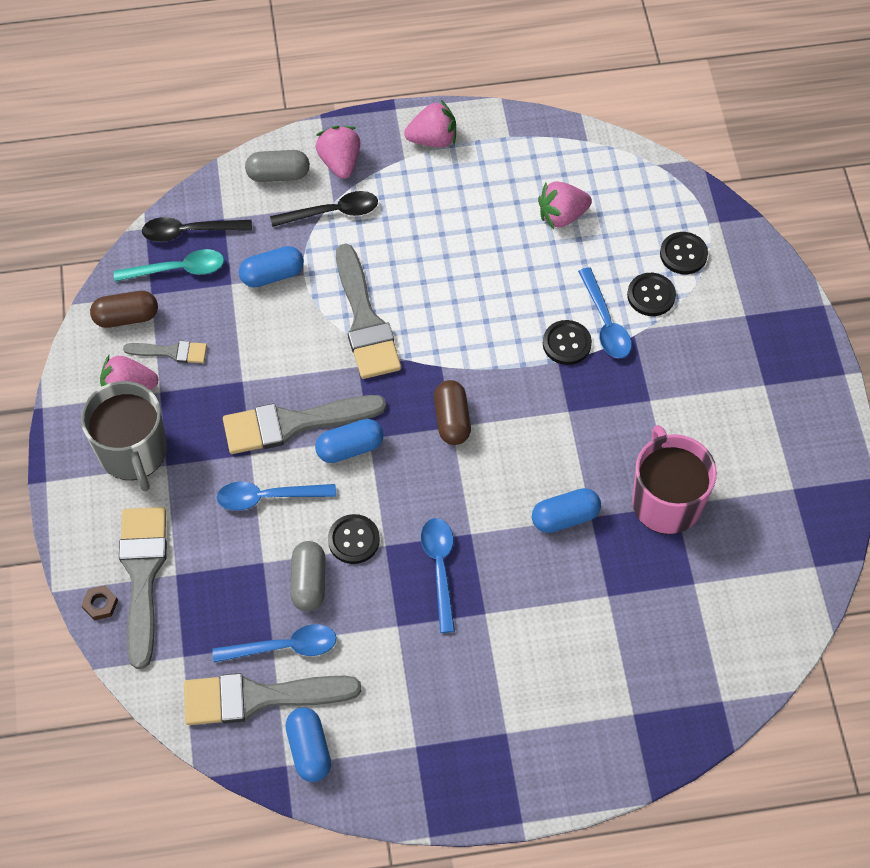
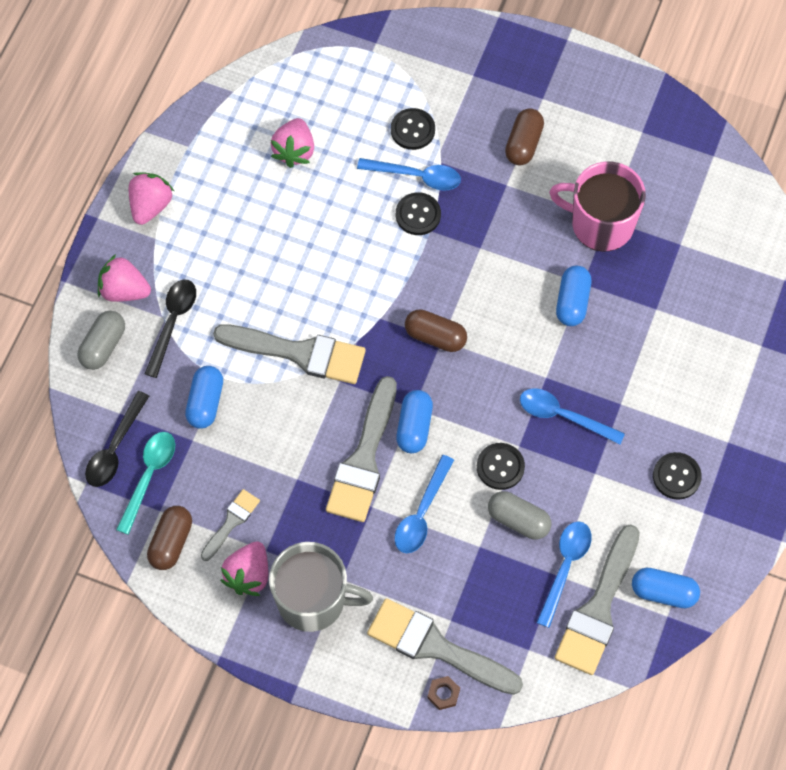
camera: 60 degrees left, 5 degrees up
black button [660,232,708,274] -> black button moved to [653,452,702,500]
none -> brown capsule [505,108,544,165]

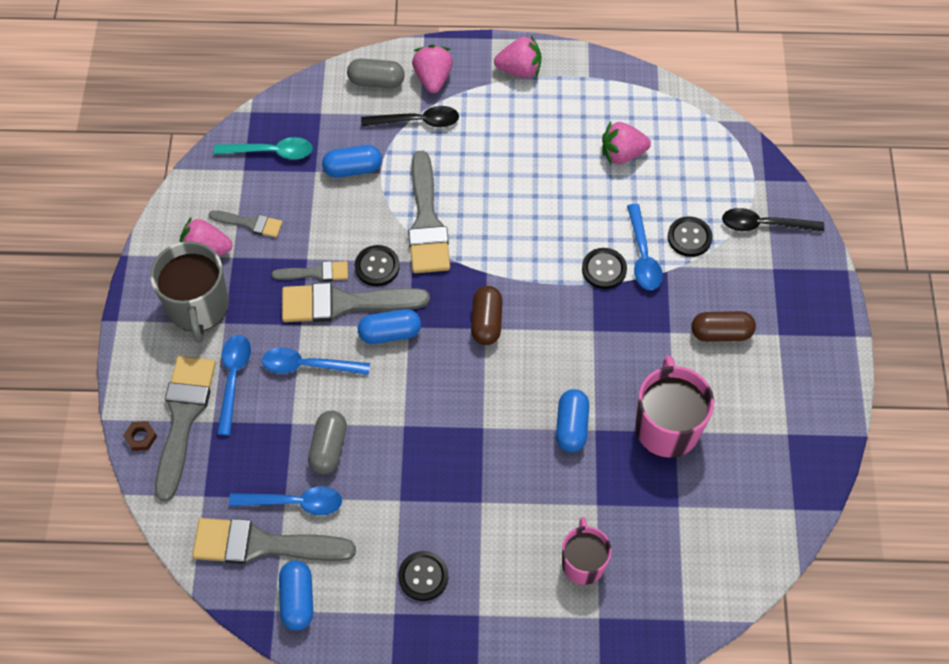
camera: 70 degrees right, 5 degrees down
black spoon [85,391,149,487] -> black spoon moved to [722,208,824,233]
brown capsule [147,506,192,570] -> none
black button [477,443,525,490] -> black button moved to [355,245,400,286]
blue spoon [520,388,625,445] -> blue spoon moved to [217,335,251,436]
blue capsule [556,266,591,326] -> blue capsule turned 75 degrees counterclockwise [556,389,589,452]
none -> grey brush [272,261,348,281]
none -> pink mug [562,517,612,585]

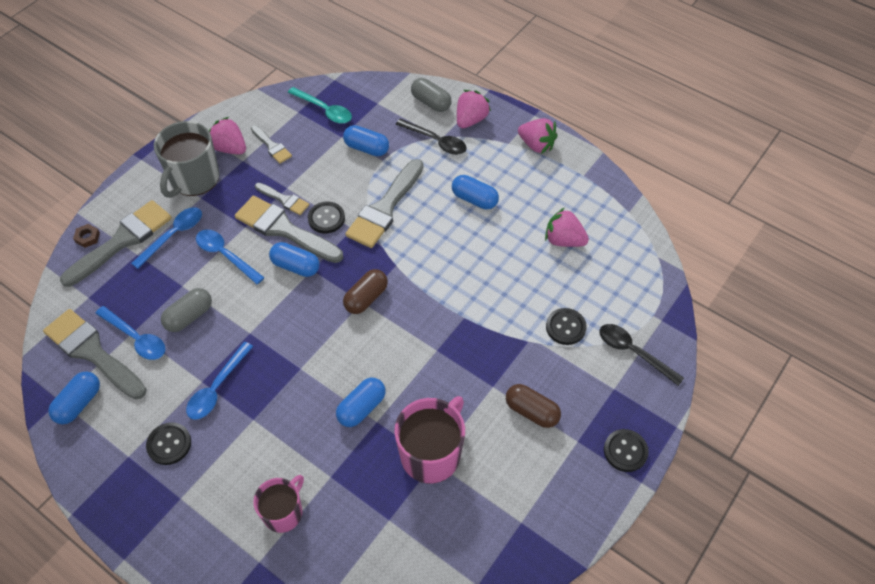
camera: 35 degrees right, 5 degrees down
black button [582,248,627,289] -> black button moved to [604,429,649,472]
blue spoon [627,204,663,290] -> blue spoon moved to [186,342,253,420]
none -> blue capsule [452,175,499,209]

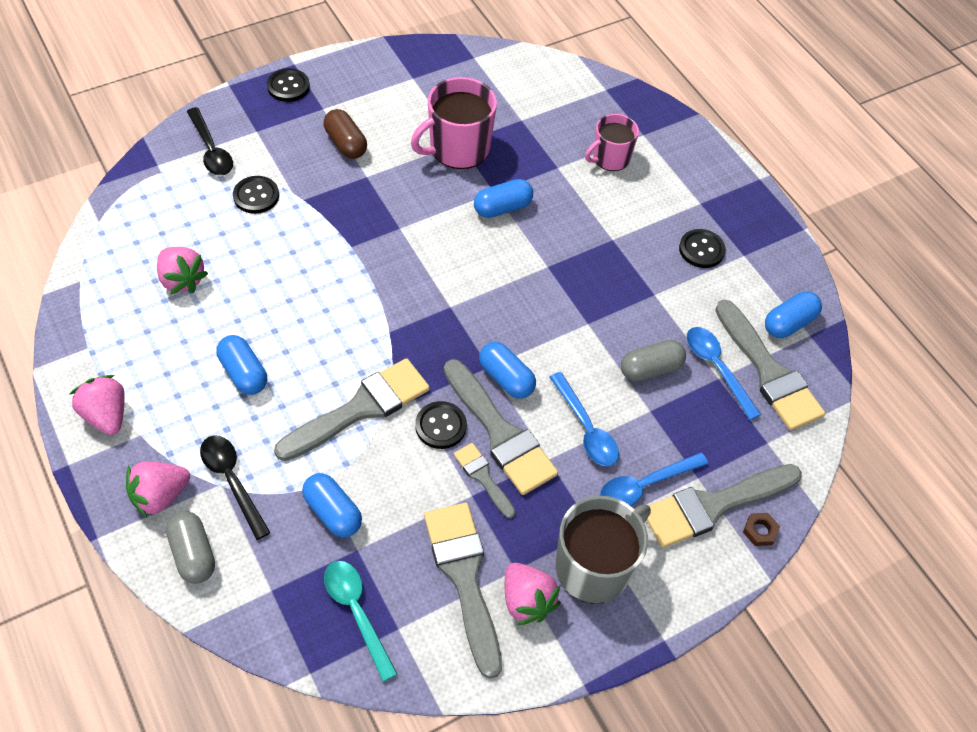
camera: 160 degrees left, 0 degrees up
blue spoon [186,342,253,420] -> none
grey brush [251,125,292,164] -> grey brush [424,503,502,679], size x1.91
brown capsule [343,269,388,314] -> none

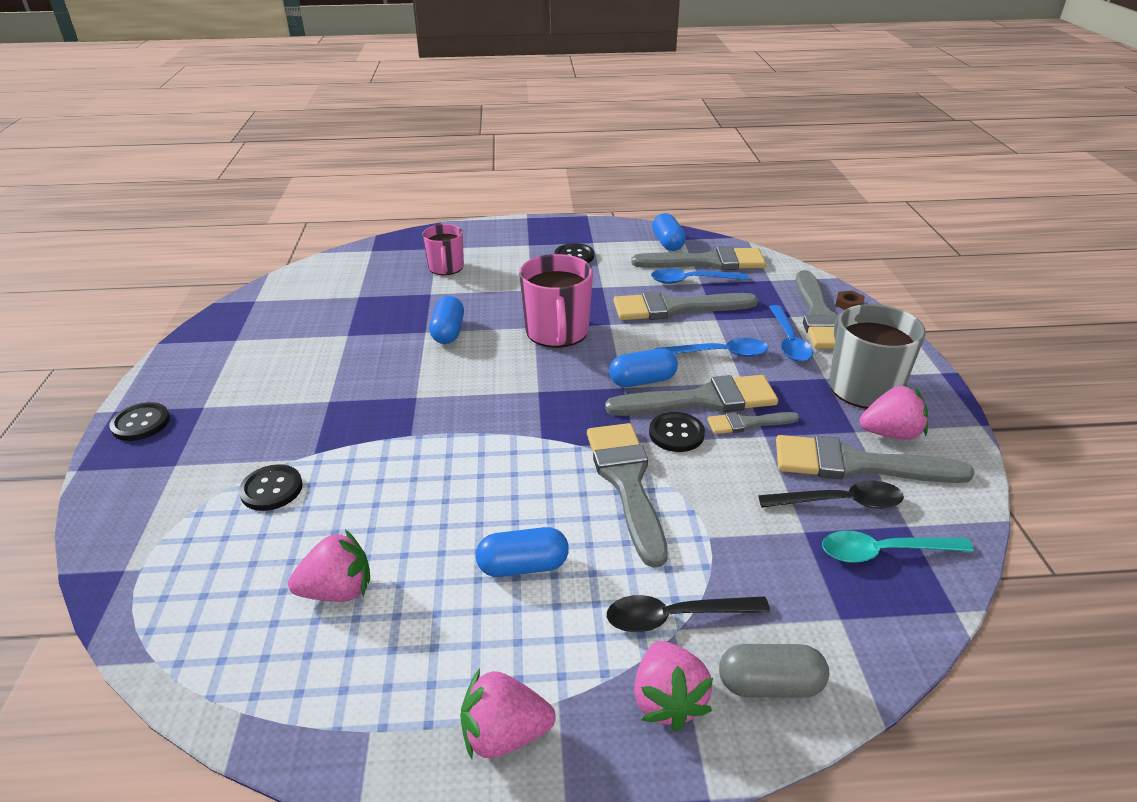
camera: 60 degrees left, 20 degrees down
black spoon [187,107,233,176] -> black spoon moved to [758,480,904,509]
blue capsule [302,473,362,537] -> none
brown capsule [324,109,367,159] -> none
pink mug [411,77,497,169] -> pink mug moved to [519,254,593,348]
grey capsule [621,340,686,382] -> grey brush [614,291,758,320]

